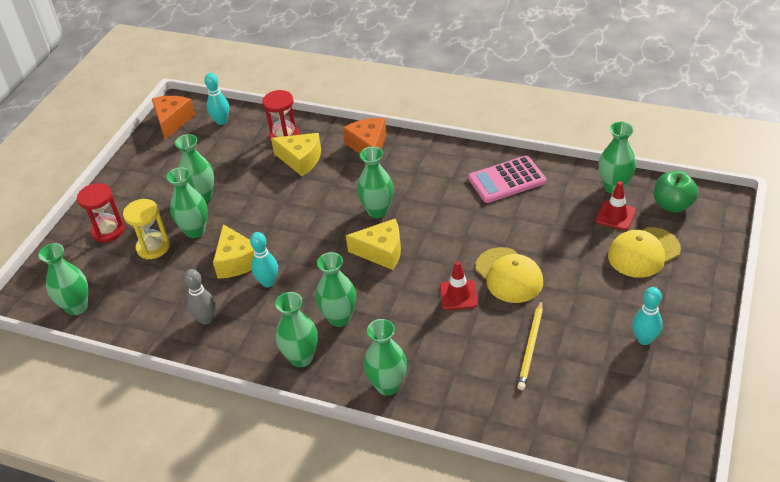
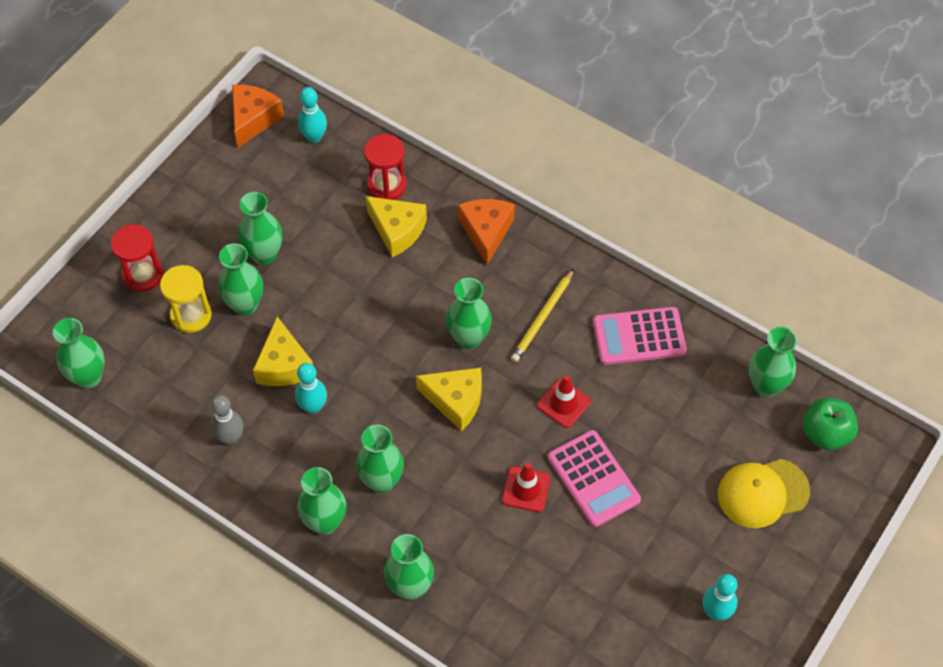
camera: 10 degrees right, 15 degrees up
yellow cap [475,247,543,303] -> pink calculator [548,430,641,527]
yellow pencil [517,300,543,390] -> yellow pencil moved to [511,269,574,362]
red traffic cone [596,181,636,230] -> red traffic cone moved to [537,375,591,428]

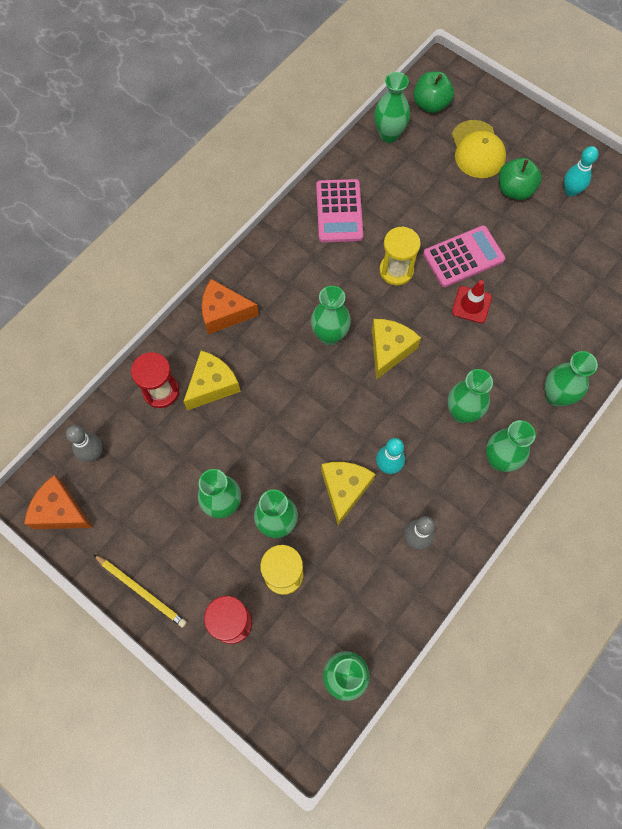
camera: 85 degrees left, 10 degrees up
yellow cheese [253,317,313,386] -> yellow cheese turned 75 degrees counterclockwise [321,462,375,526]
turquoise bowling pin [298,87,327,143] -> grey bowling pin [66,425,103,462]
yellow pencil [511,269,574,362] -> yellow pencil moved to [93,554,187,628]
red traffic cone [537,375,591,428] -> yellow hourglass [379,226,421,286]
none -> green apple [499,158,542,200]

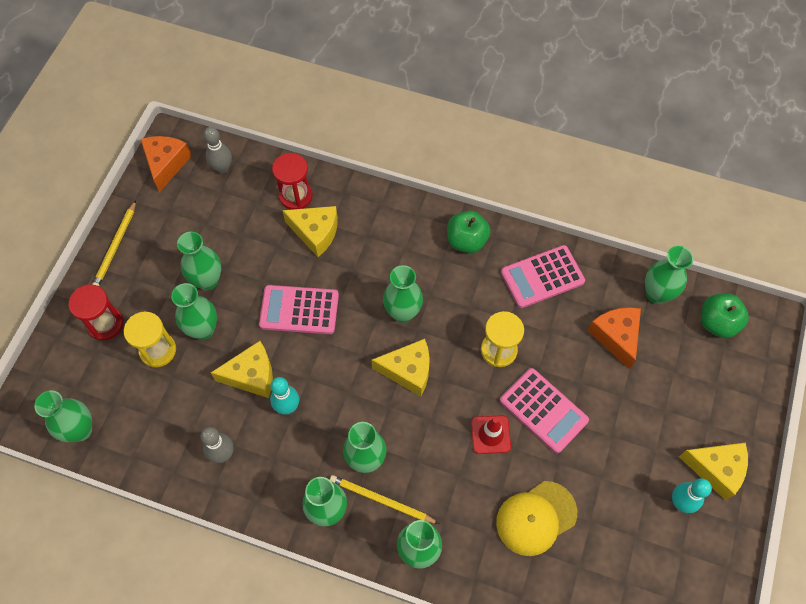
camera: 70 degrees right, 5 degrees down
orange cheese [202,279,259,334] -> orange cheese moved to [588,307,641,369]
yellow cap [452,120,506,178] -> yellow cap moved to [496,481,577,556]
green apple [499,158,542,200] -> green apple moved to [447,211,491,253]
none -> pink calculator [259,285,339,334]
none -> yellow pencil [330,475,439,524]
none -> yellow cheese [679,442,748,500]

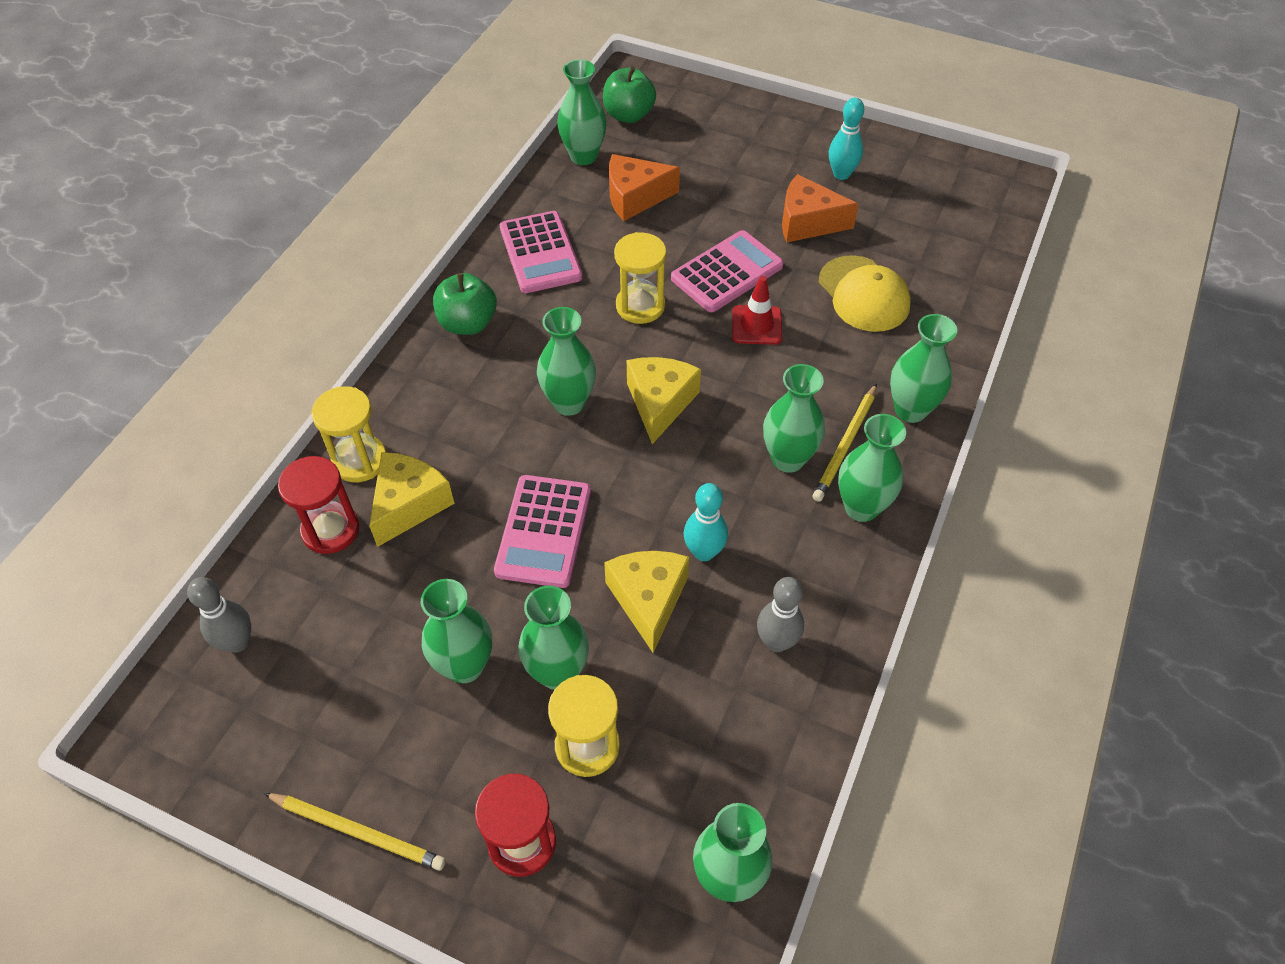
camera: 85 degrees left, 10 degrees down
orange cheese [141,136,192,192] -> orange cheese moved to [782,174,859,243]
yellow cheese [679,442,748,500] -> none
none -> yellow hourglass [311,386,386,482]

